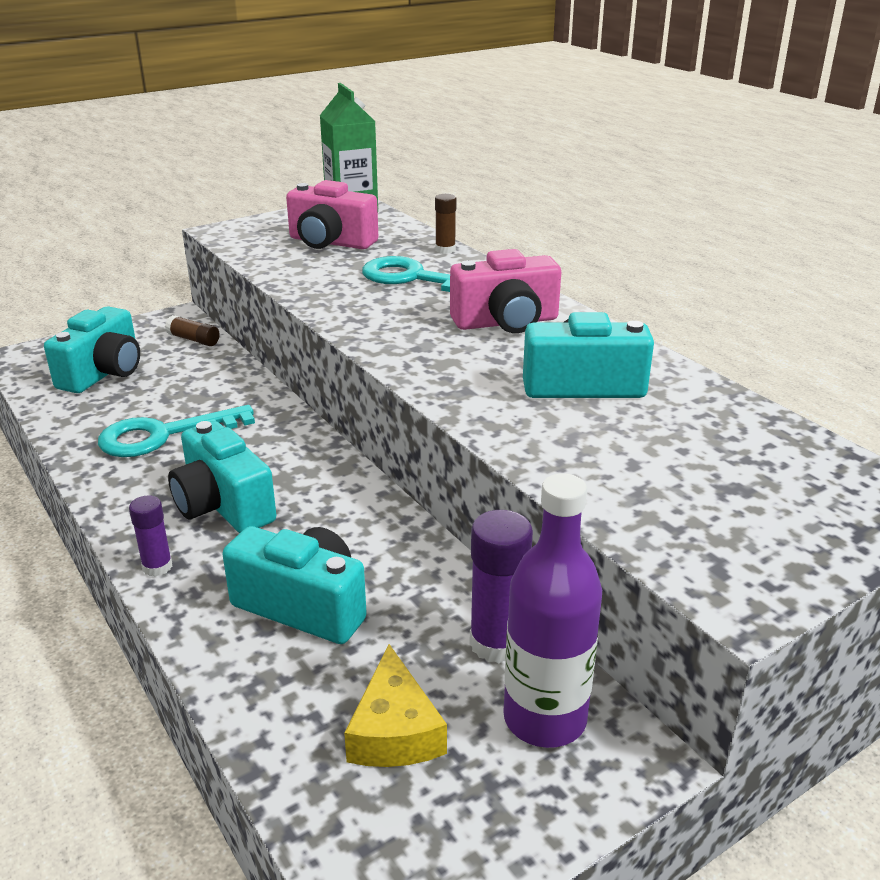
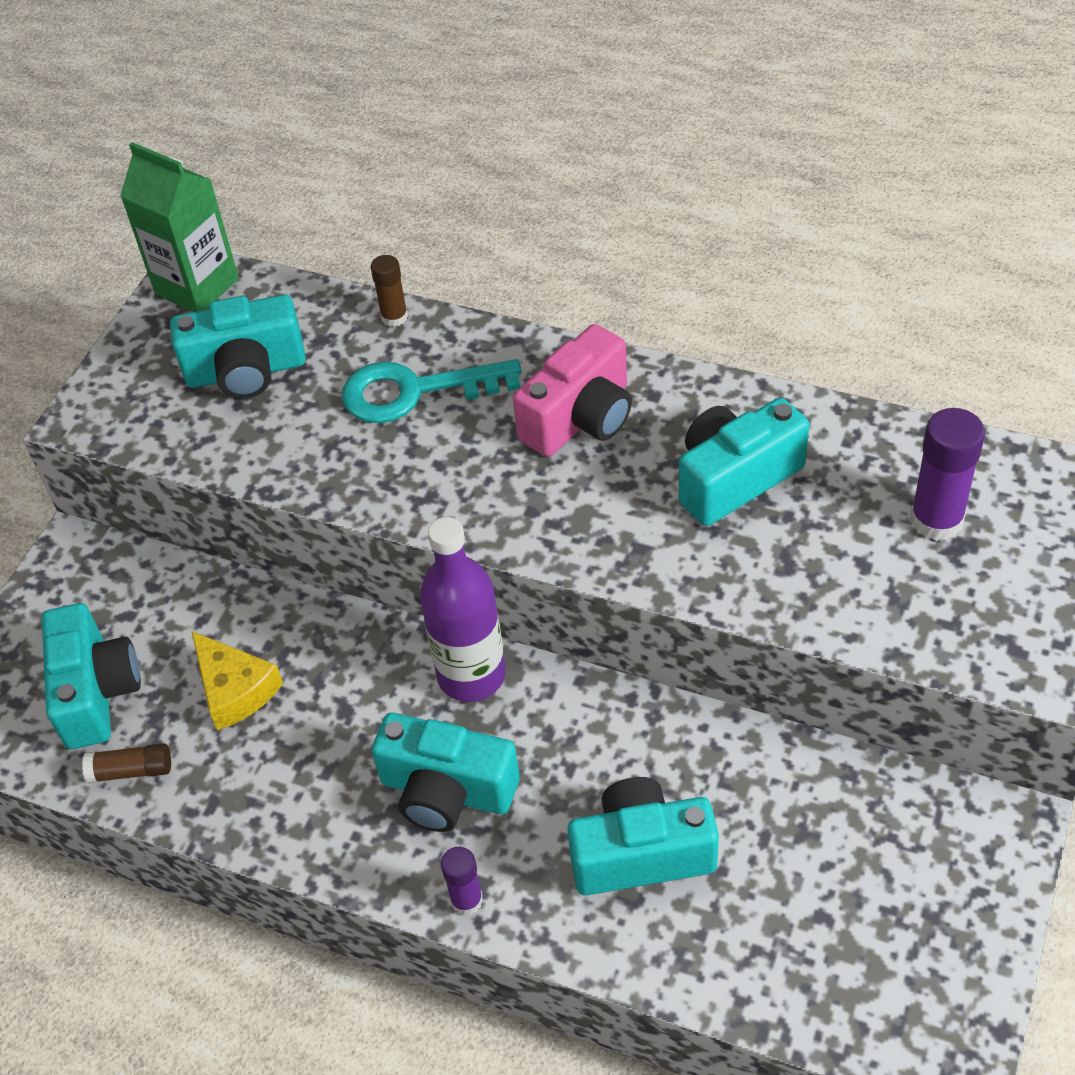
camera: 30 degrees left, 20 degrees up
turquoise key [98,405,255,457] -> none
brown glue stick [165,315,220,346] -> brown glue stick moved to [82,743,171,783]
pink camera [286,180,378,249] -> turquoise camera [170,295,306,399]
yellow cheese [344,644,447,767] -> yellow cheese moved to [192,631,283,730]
purple glue stick [469,510,533,663] -> purple glue stick moved to [910,408,985,541]
purple bottle [503,473,602,748] -> purple bottle moved to [420,517,506,702]

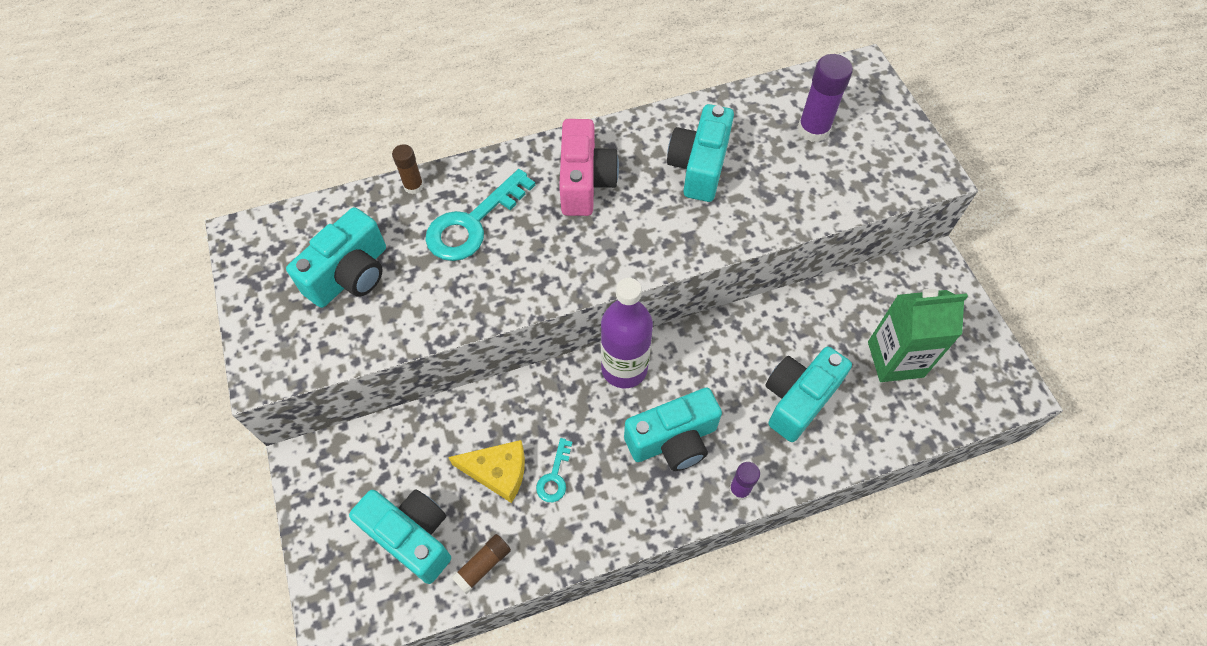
camera: 45 degrees left, 10 degrees up
green carton [120,142,239,312] -> green carton moved to [868,289,968,382]
none -> turquoise key [536,438,572,502]

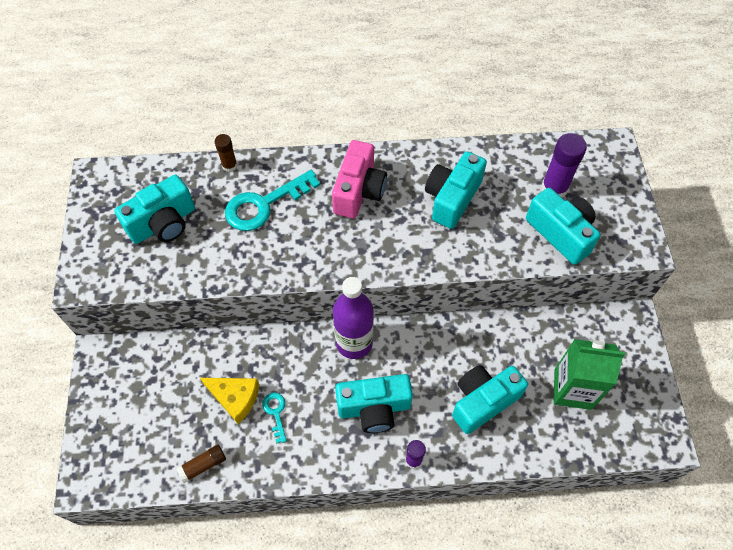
camera: 15 degrees right, 0 degrees up
turquoise camera [349,489,451,584] -> turquoise camera moved to [526,188,601,265]
turquoise key [536,438,572,502] -> turquoise key turned 135 degrees clockwise [262,393,287,443]

